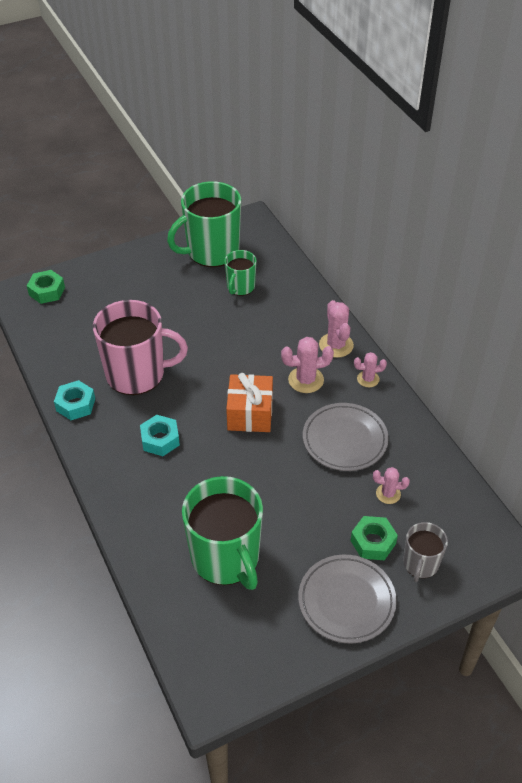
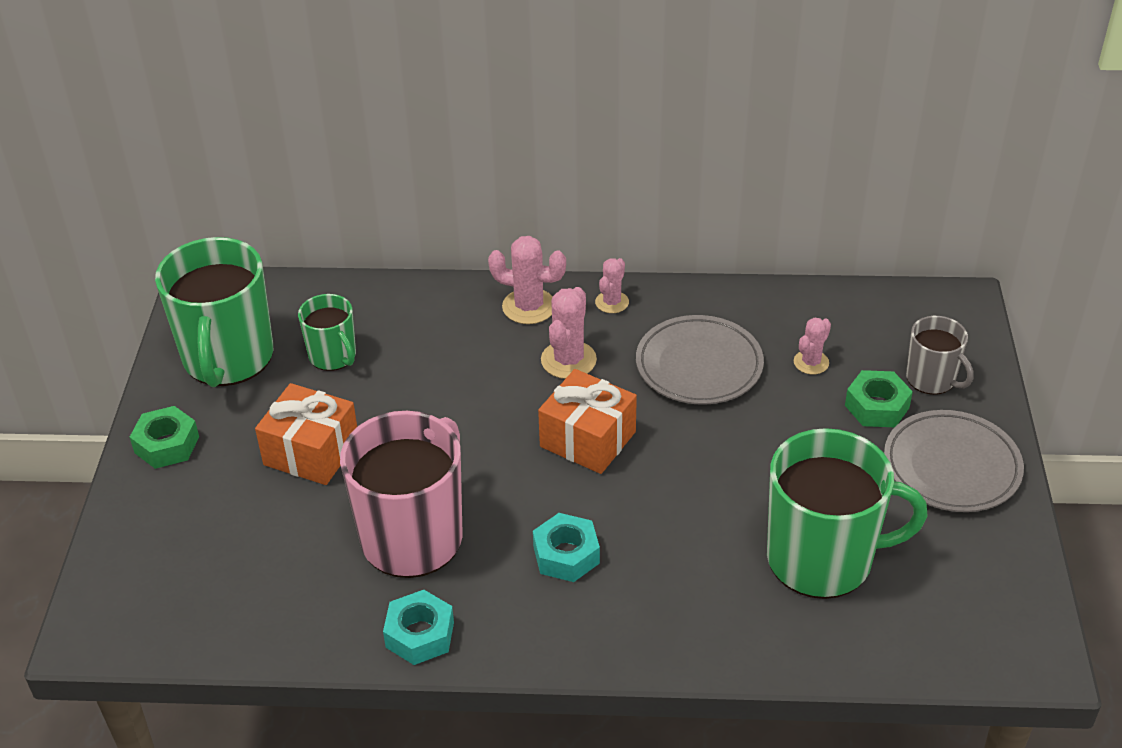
camera: 60 degrees left, 5 degrees down
green nut [27,270,65,304] -> green nut moved to [130,406,199,469]
none -> orange gift [255,383,357,485]

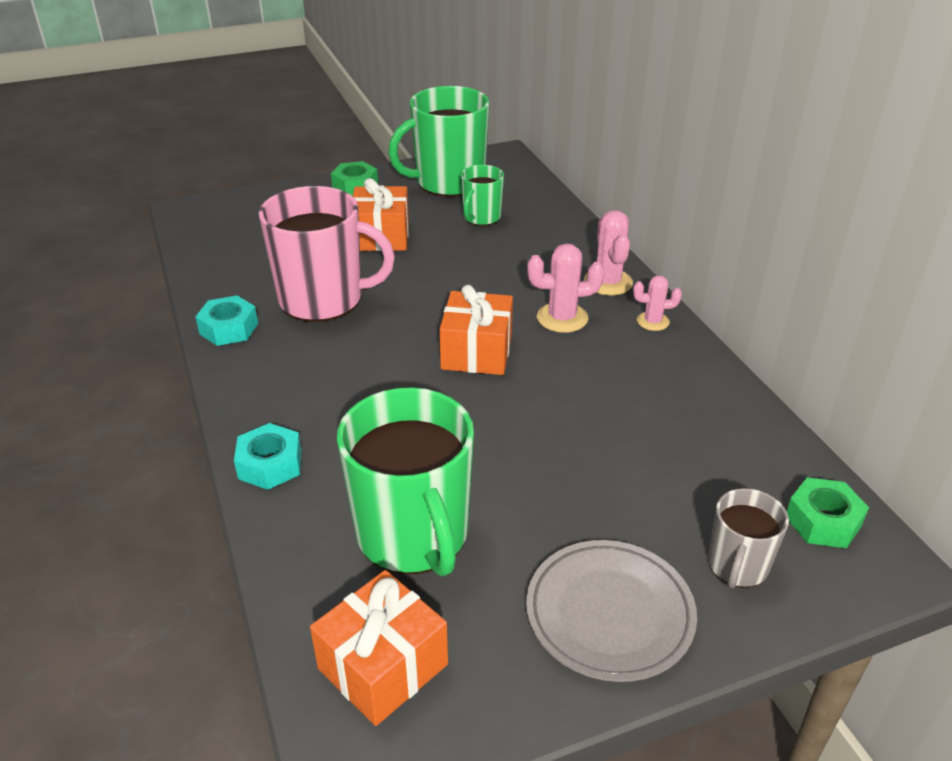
camera: 65 degrees right, 5 degrees down
turquoise nut [533,513,600,582] -> turquoise nut moved to [234,423,302,490]
grey plate [636,315,764,405] -> none
pink cactus [794,317,831,374] -> none
green nut [845,370,913,427] -> green nut moved to [787,477,869,548]
none -> orange gift [310,570,448,726]

